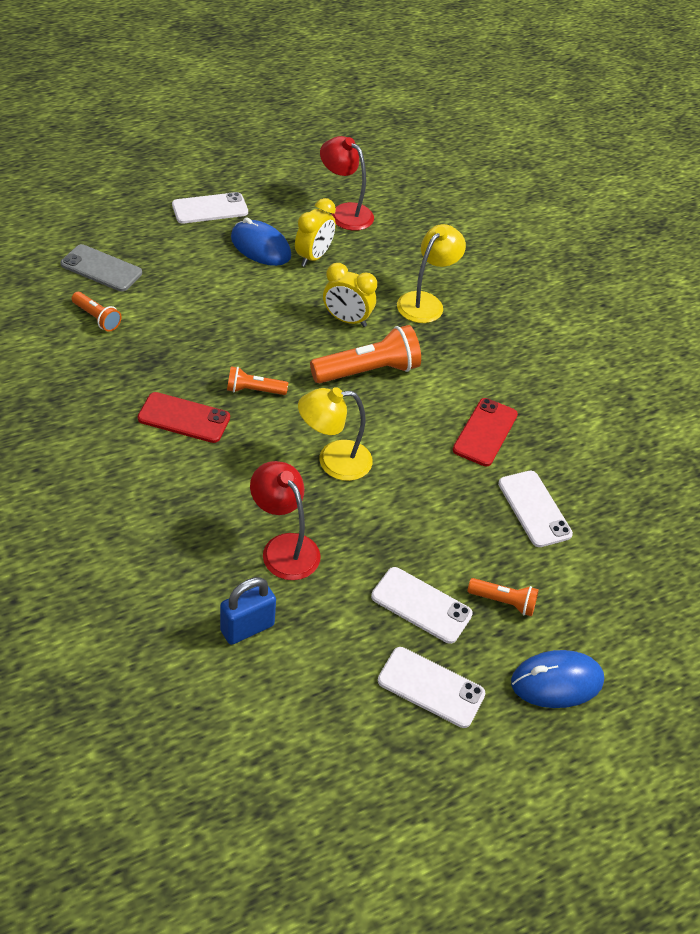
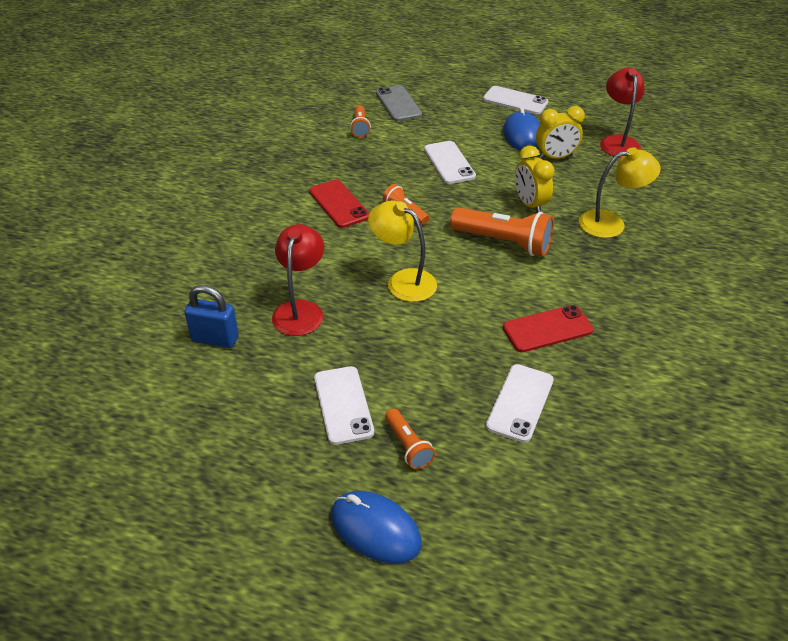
camera: 50 degrees right, 5 degrees down
white phone [378,647,485,728] -> white phone moved to [424,141,476,184]

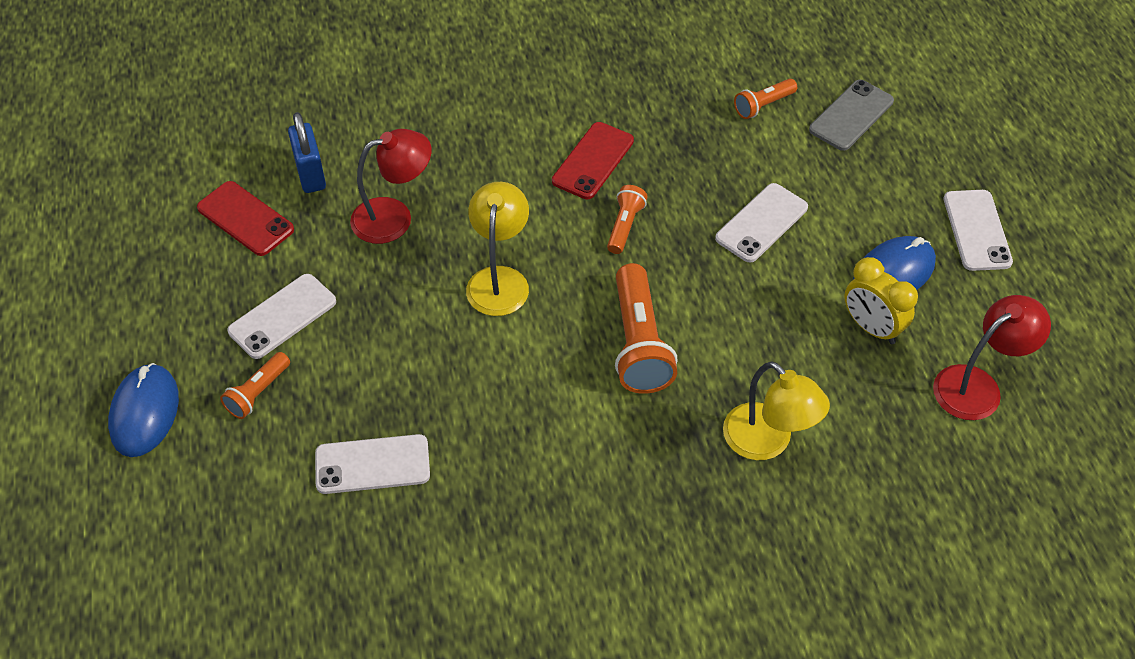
camera: 60 degrees right, 10 degrees up
red phone [503,305,594,352] -> red phone moved to [197,181,294,256]
yellow clock [515,146,555,213] -> none

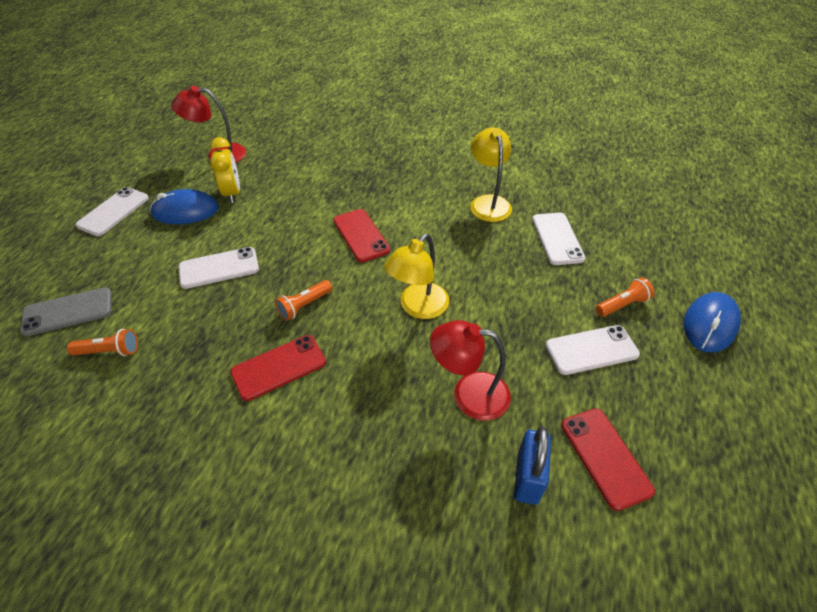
camera: 150 degrees left, 5 degrees down
white phone [315,434,430,494] -> white phone turned 60 degrees clockwise [532,213,585,265]
orange flashlight [615,263,678,394] -> red phone [333,209,390,262]
yellow lamp [723,361,830,460] -> yellow lamp moved to [470,127,512,222]

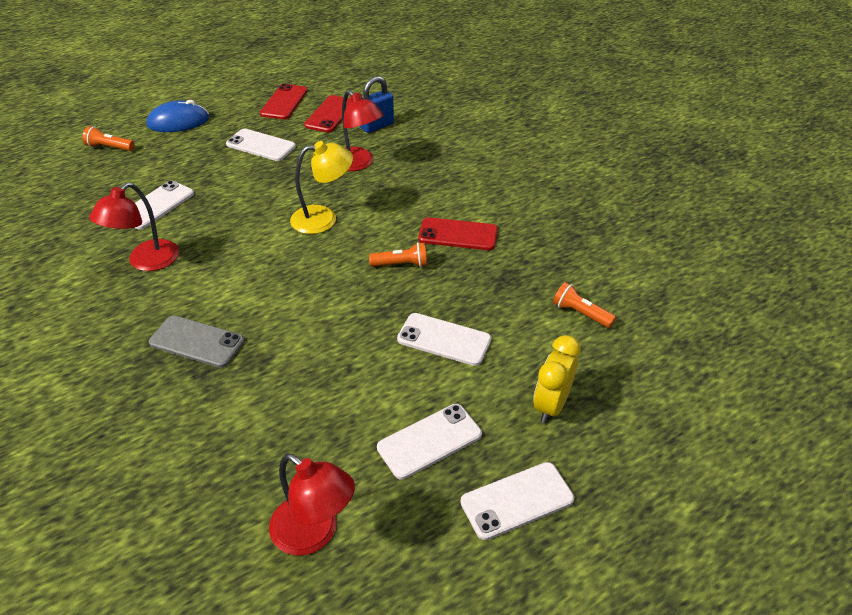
camera: 140 degrees left, 5 degrees down
grey phone [20,287,111,336] -> grey phone moved to [149,316,245,368]
blue mouse [150,189,219,224] -> white phone [377,404,482,479]
yellow clock [210,137,240,203] -> yellow clock moved to [533,335,580,423]
red phone [333,209,390,262] -> red phone moved to [260,84,308,119]
yellow lamp [470,127,512,222] -> red lamp [89,183,179,271]
orange flashlight [596,278,654,317] -> orange flashlight moved to [83,126,135,151]

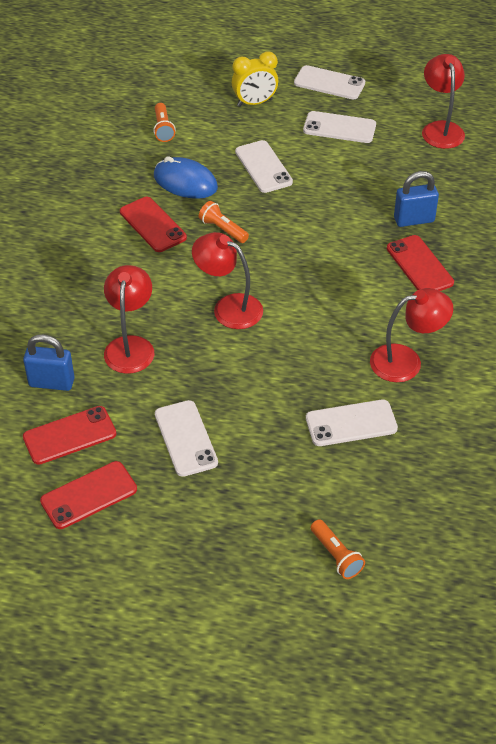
camera: 135 degrees left, 5 degrees up
blue mouse [146,100,209,132] -> blue mouse moved to [154,156,218,199]
grey phone [149,316,245,368] -> red phone [387,235,454,291]
yellow lamp [290,141,353,234] -> red lamp [192,232,263,329]
none -> blue padlock [394,171,439,227]

